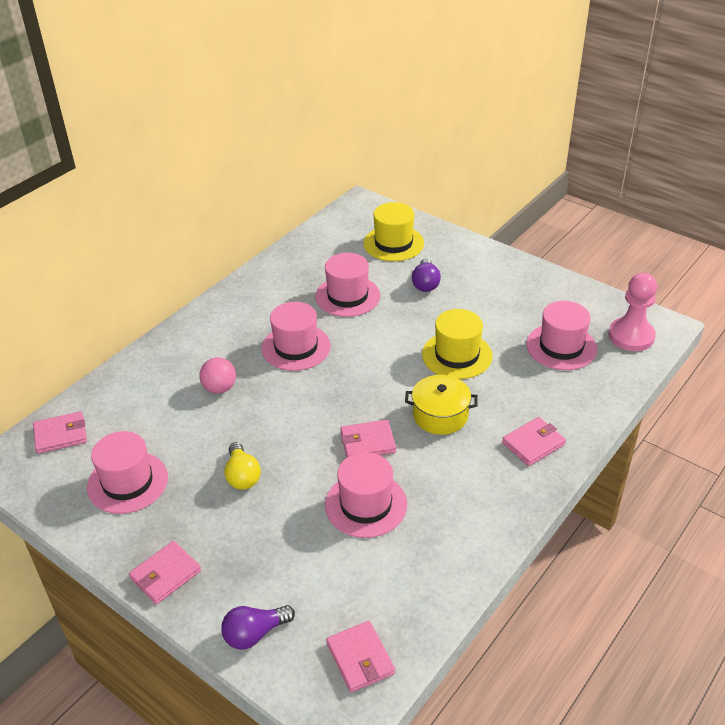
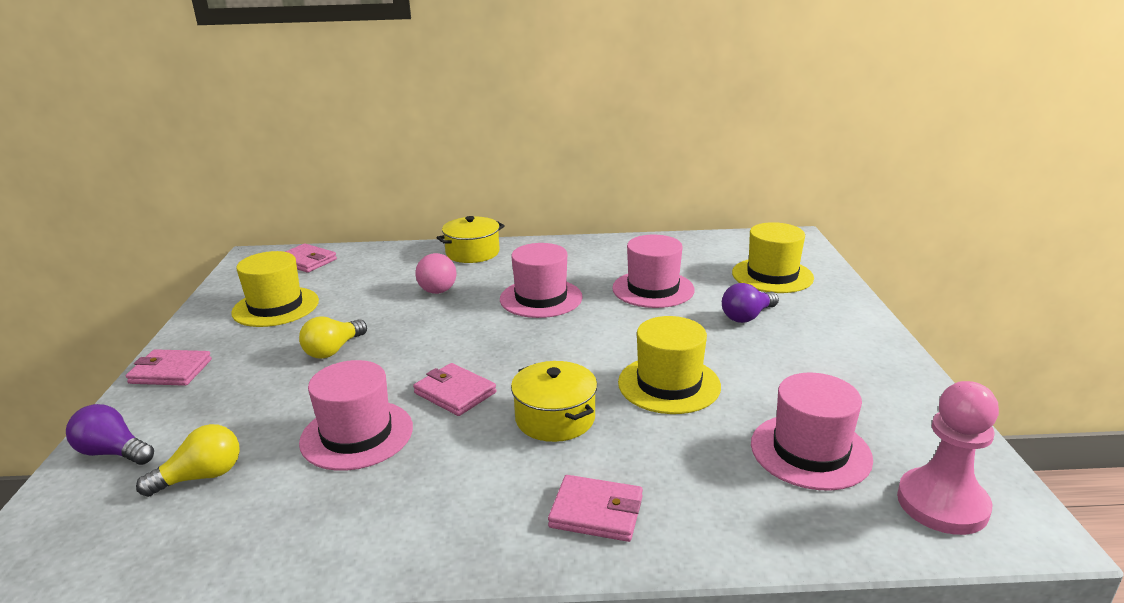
camera: 50 degrees right, 15 degrees down
pink hat [87,431,168,514] -> yellow hat [231,251,319,327]
pink wallet [326,621,395,693] -> none
none -> yellow light bulb [136,424,240,497]
none -> yellow pot [436,216,505,263]

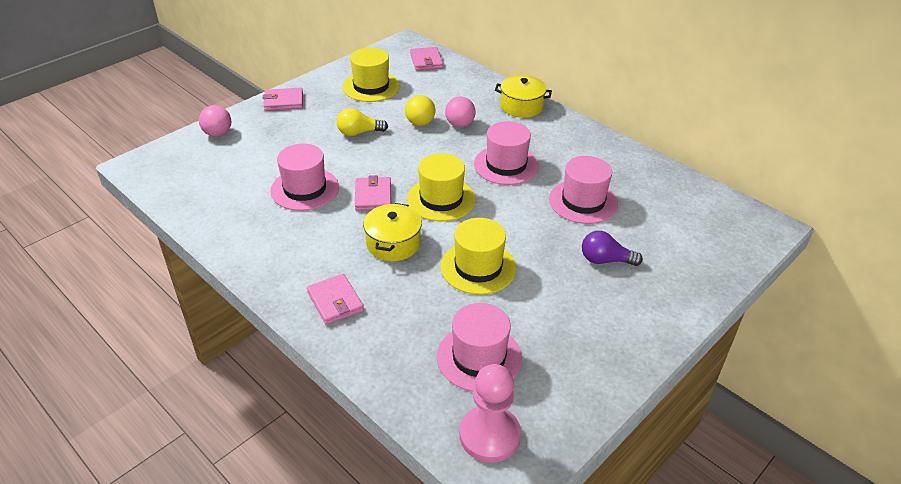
camera: 45 degrees right, 15 degrees up
purple light bulb [66,404,154,465] -> pink ball [199,105,231,137]
pink wallet [126,349,212,386] -> pink wallet turned 60 degrees counterclockwise [263,88,303,111]
yellow light bulb [136,424,240,497] -> none
yellow hat [732,222,814,293] -> yellow hat moved to [407,153,476,221]
none -> yellow ball [405,95,435,126]

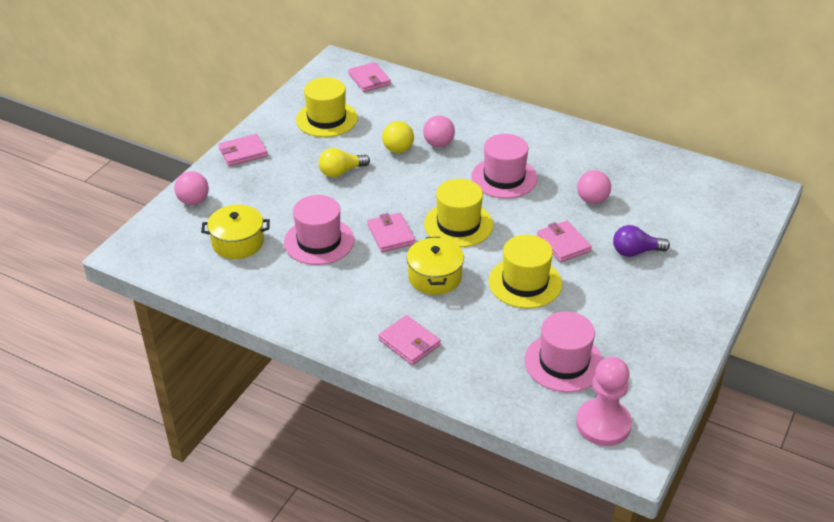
camera: 15 degrees left, 0 degrees up
yellow pot [495,75,552,118] -> yellow pot moved to [201,205,270,259]
pink hat [549,156,618,224] -> pink ball [577,170,611,204]
none -> pink wallet [537,221,592,262]

